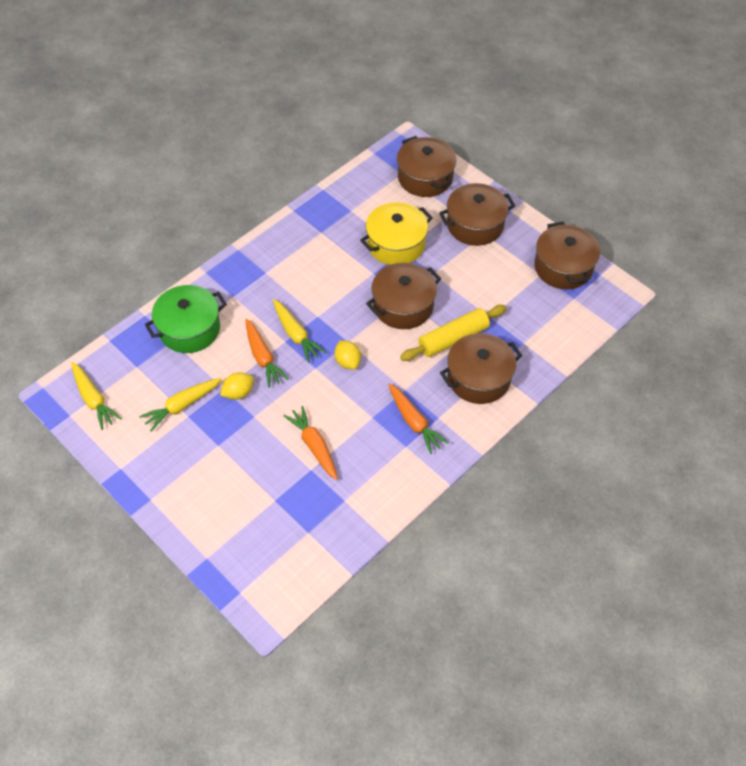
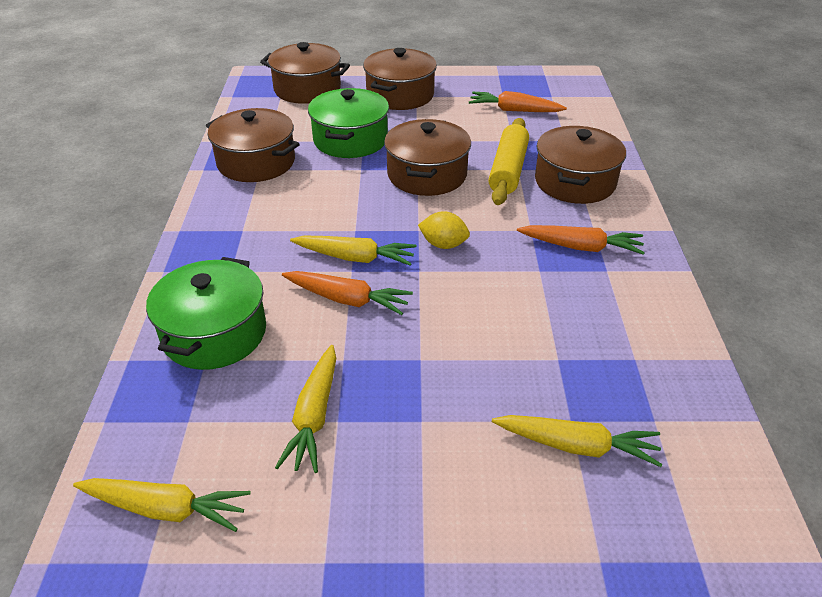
camera: 45 degrees left, 15 degrees down
yellow lemon [220,372,254,400] -> none
orange carrot [283,406,338,480] -> orange carrot moved to [469,91,567,112]
yellow pot [360,202,433,265] -> green pot [308,88,389,158]
brown pot [534,222,600,289] -> brown pot moved to [206,108,300,182]
none -> yellow carrot [492,415,662,467]

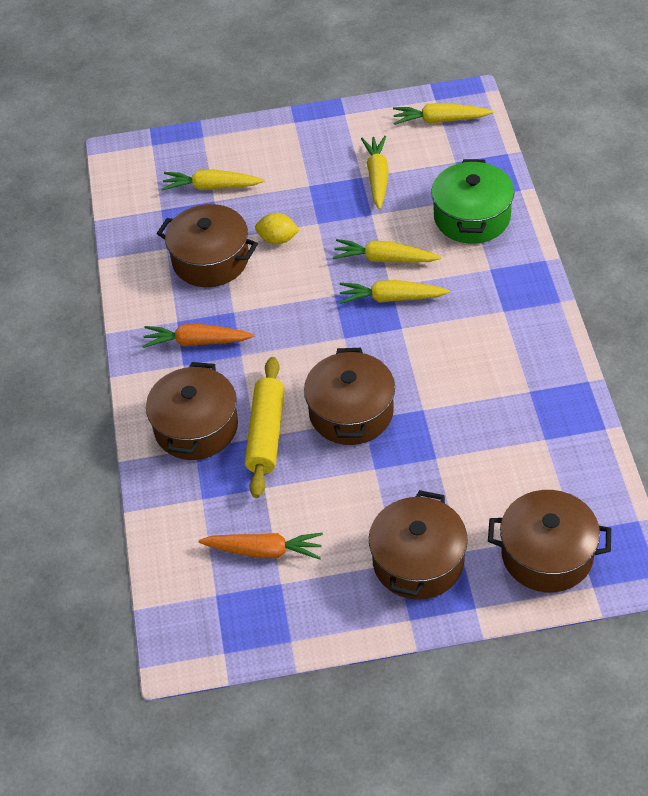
camera: 175 degrees right, 10 degrees up
brown pot [206,108,300,182] -> brown pot moved to [157,204,258,287]
orange carrot [282,271,413,315] -> yellow carrot [333,239,441,263]
green pot [308,88,389,158] -> none
yellow lemon [418,211,470,249] -> yellow lemon moved to [255,213,300,244]

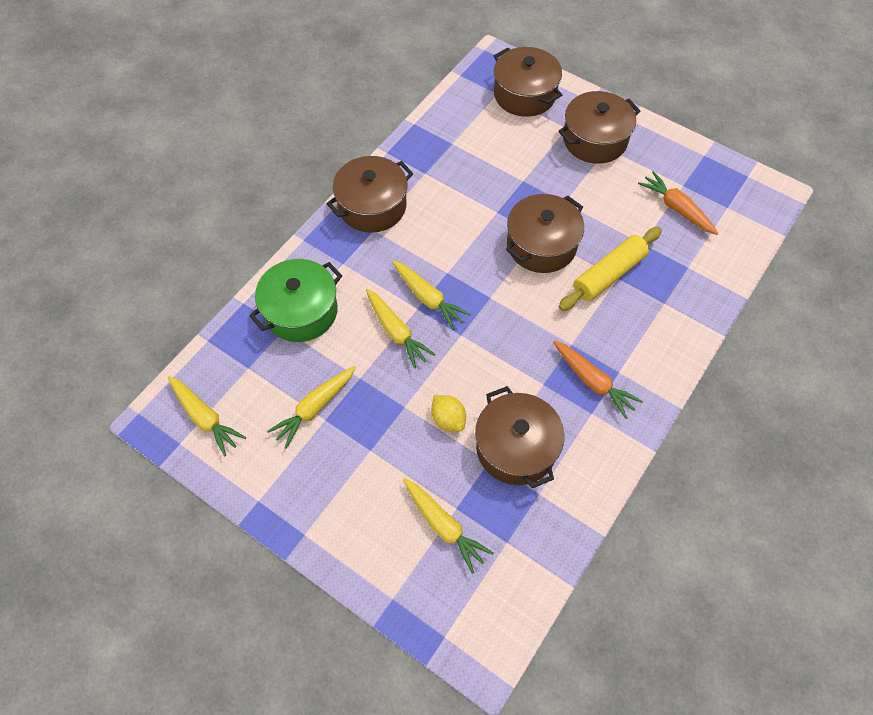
camera: 140 degrees left, 10 degrees up
brown pot [146,362,238,460] -> brown pot moved to [326,156,413,233]

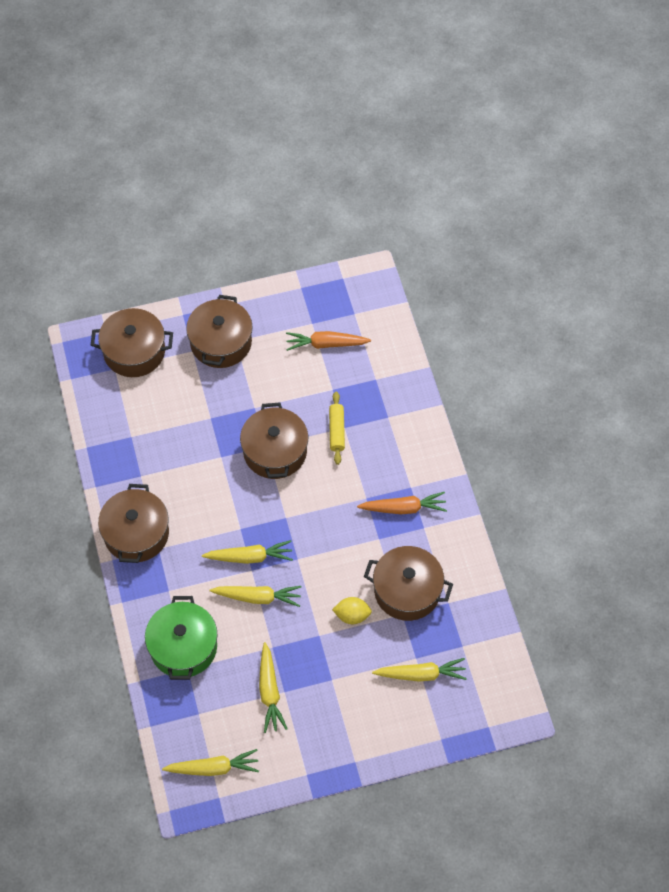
camera: 50 degrees left, 0 degrees up
yellow rolling pin [559,227,662,311] -> yellow rolling pin [329,391,345,465], size x0.65

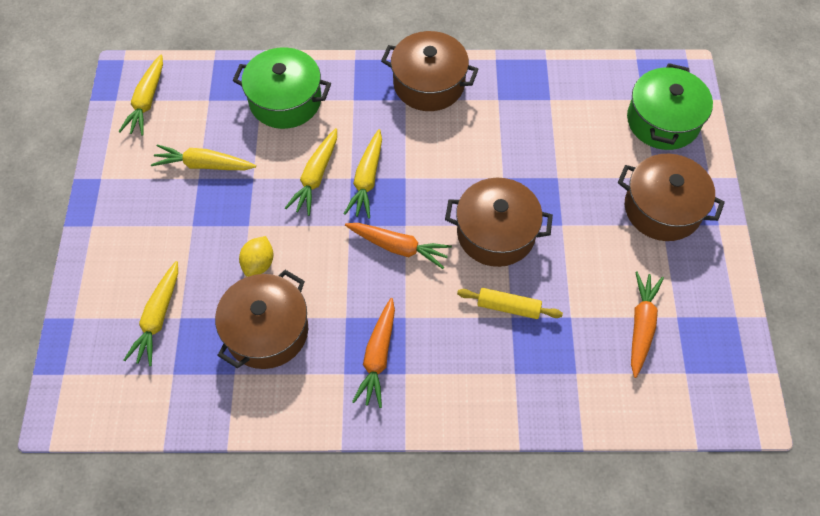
camera: 105 degrees right, 0 degrees up
brown pot [91,308,173,377] -> green pot [627,63,713,150]
none -> orange carrot [345,223,452,269]

